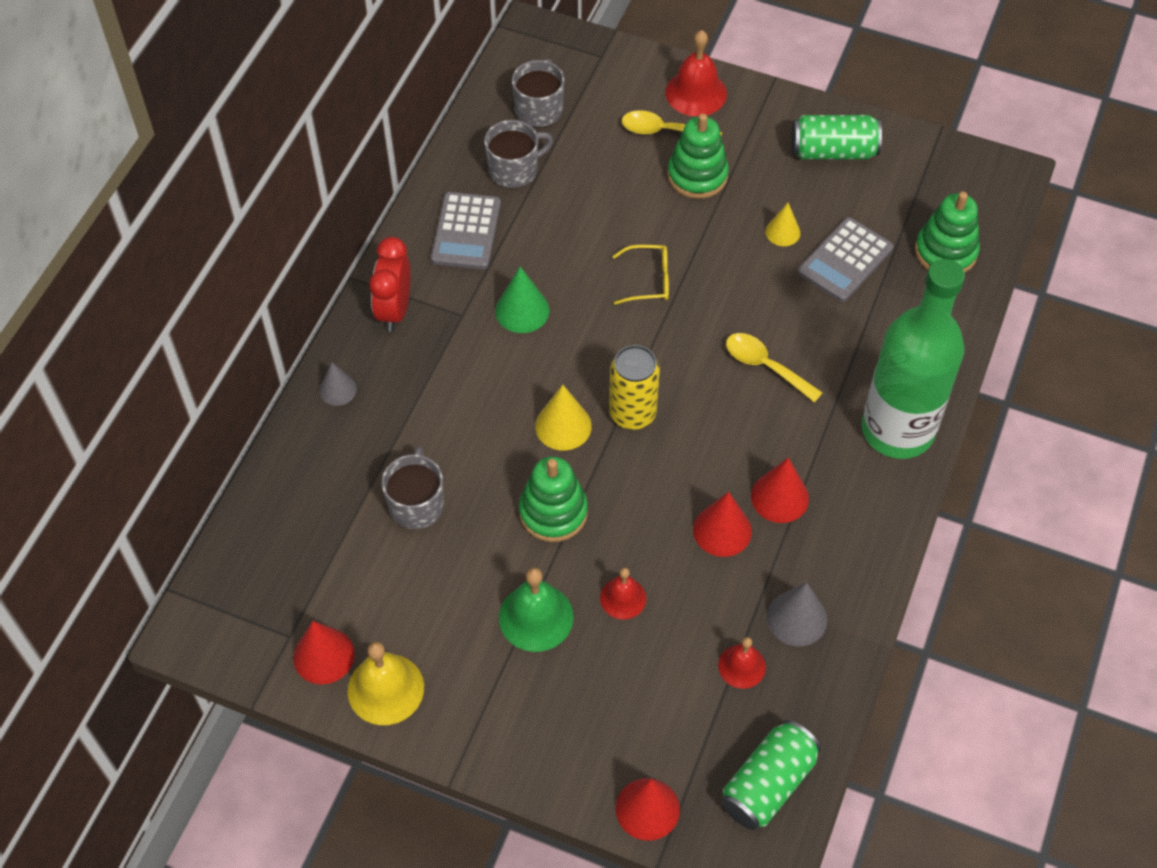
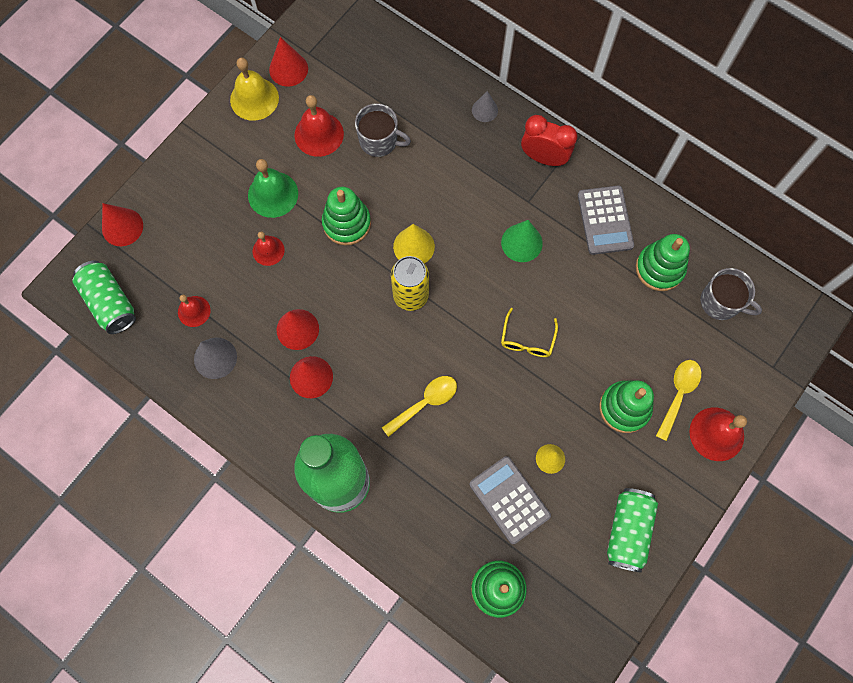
camera: 105 degrees right, 15 degrees up
grey calculator [431,192,501,270] -> grey calculator turned 120 degrees counterclockwise [578,186,634,255]
grey mug [484,120,553,189] -> green stacking toy [636,234,690,291]
none -> red bell [294,95,344,157]

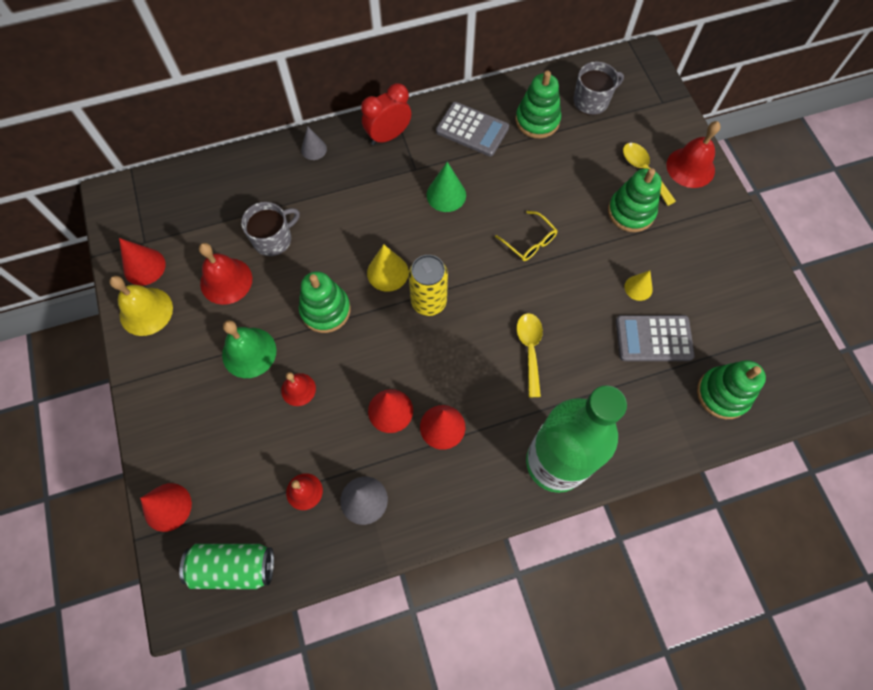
camera: 55 degrees left, 5 degrees down
green can [607,488,658,573] -> none

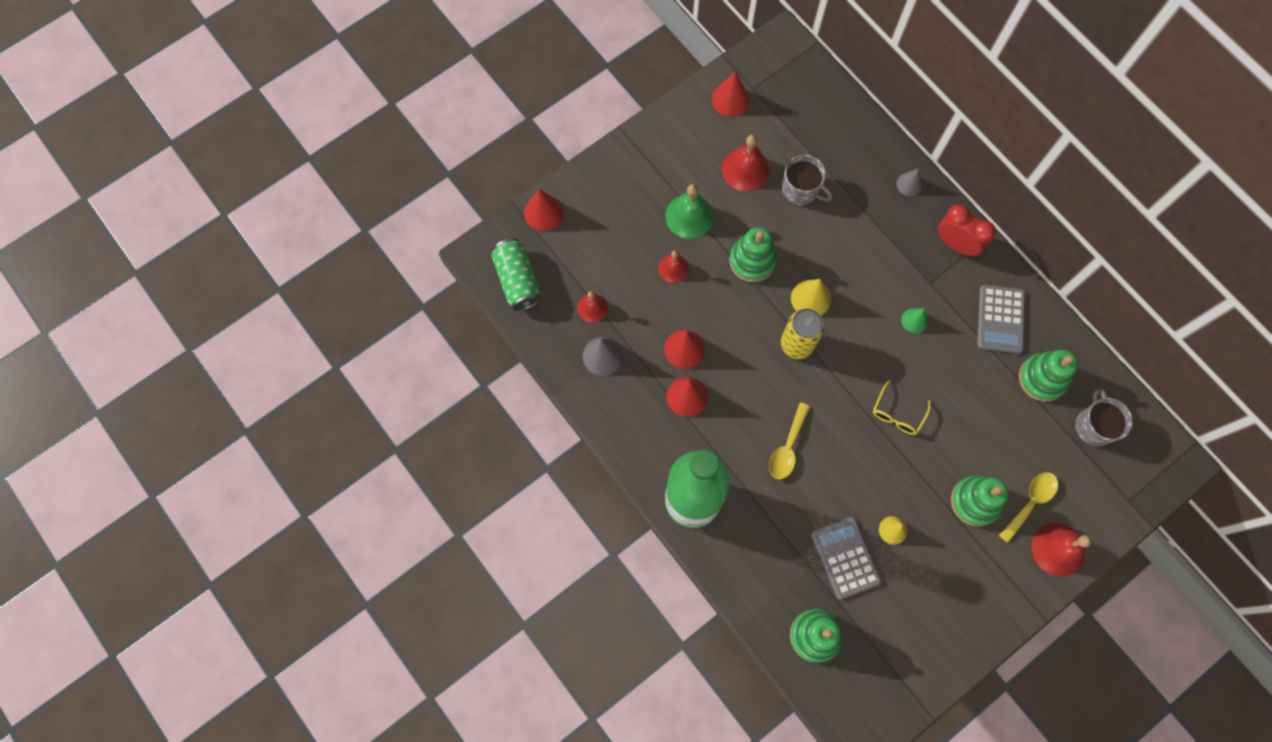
camera: 70 degrees right, 5 degrees up
yellow bell [109,276,173,336] -> none
green cone [427,162,466,212] -> green cone [901,308,928,334], size x0.67
yellow spoon [517,313,543,397] -> yellow spoon turned 135 degrees clockwise [769,402,810,479]
grey mug [574,61,624,115] -> grey mug turned 135 degrees counterclockwise [1076,387,1133,447]

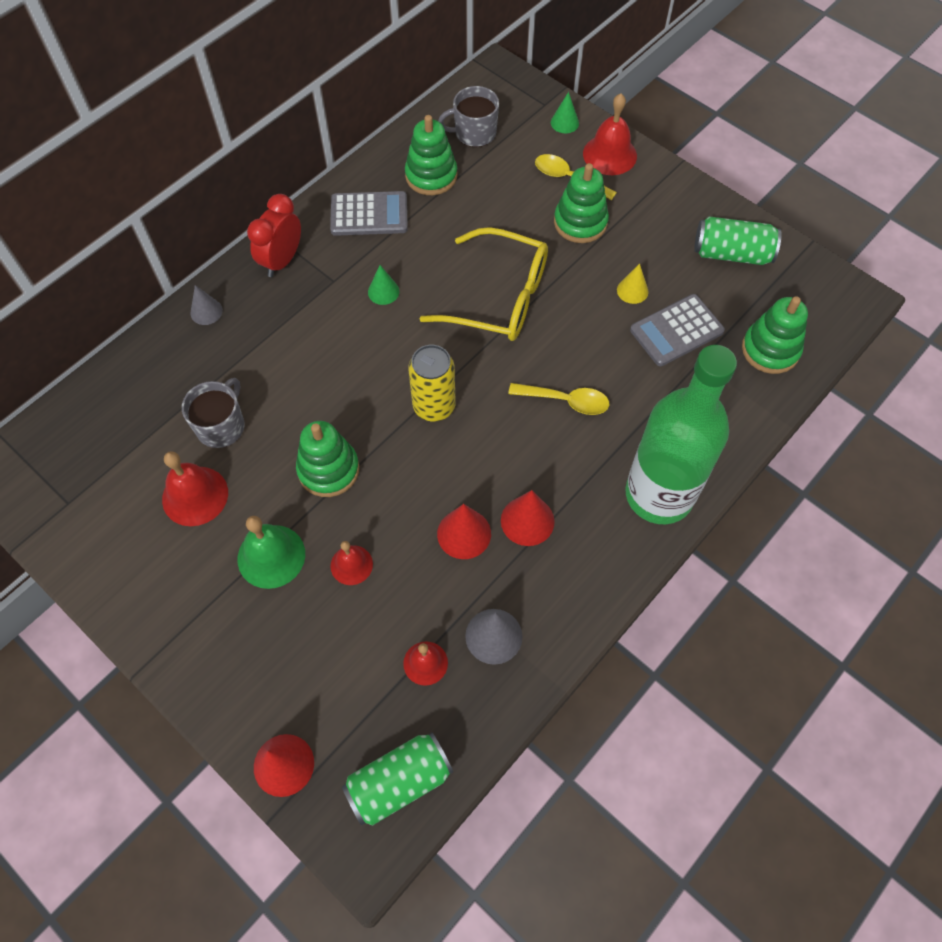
camera: 100 degrees left, 10 degrees down
red cone [712,72,750,117] -> none
yellow cone [791,279,831,315] -> none
yellow glasses [873,380,931,435] -> yellow glasses [419,227,548,341], size x2.04
none -> green cone [551,92,579,134]
none -> green can [694,216,782,265]

